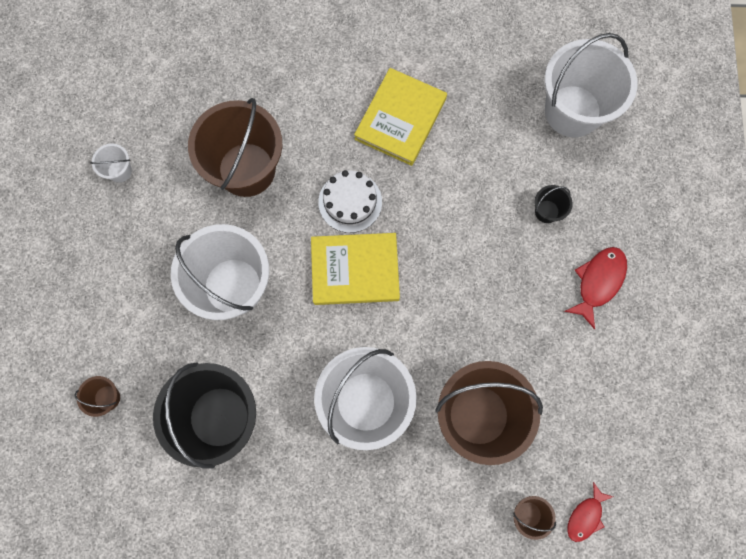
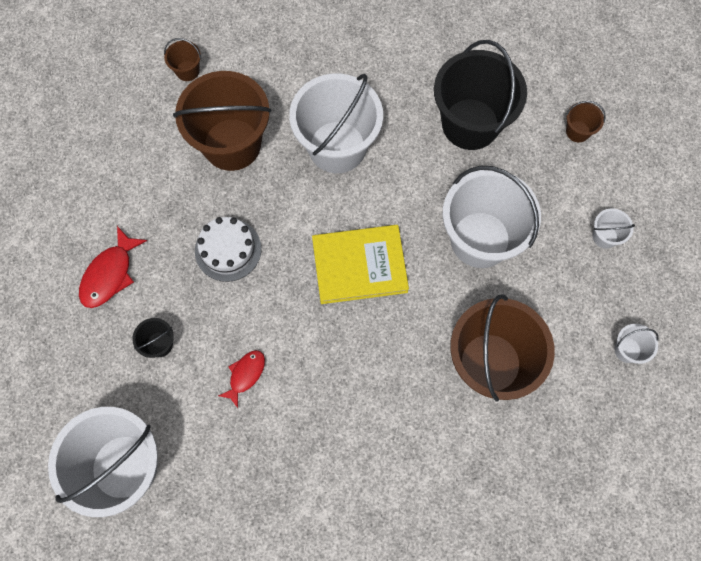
camera: 175 degrees right, 5 degrees down
white cake [318,170,382,233] -> white cake moved to [195,217,261,282]
yellow book [354,68,447,166] -> none
red fish [567,482,613,542] -> red fish moved to [218,350,265,408]
none -> white bucket [592,208,635,249]

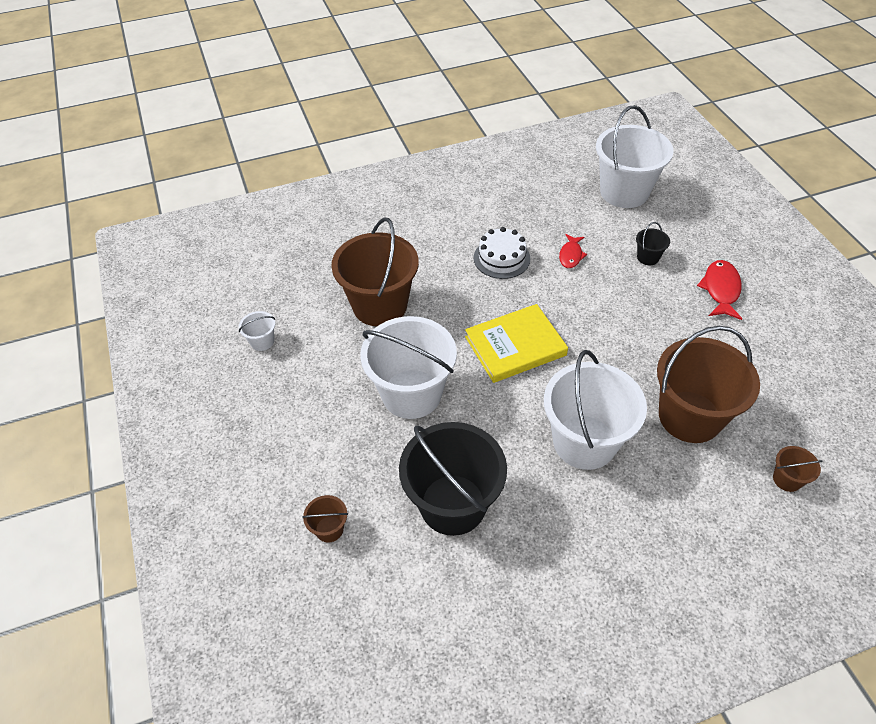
camera: 165 degrees right, 20 degrees down
white cake [195,217,261,282] -> white cake moved to [474,227,531,279]
white bucket [592,208,635,249] -> none

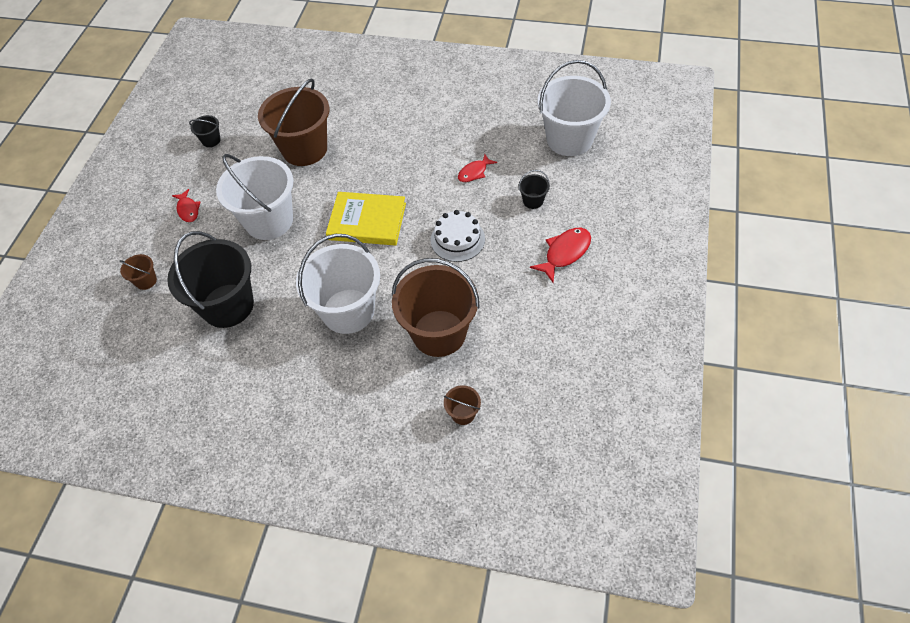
camera: 35 degrees right, 5 degrees up
white bucket [239,311,275,351] -> black bucket [189,115,221,147]
white cake [474,227,531,279] -> white cake moved to [431,210,485,262]
none -> red fish [172,189,200,222]

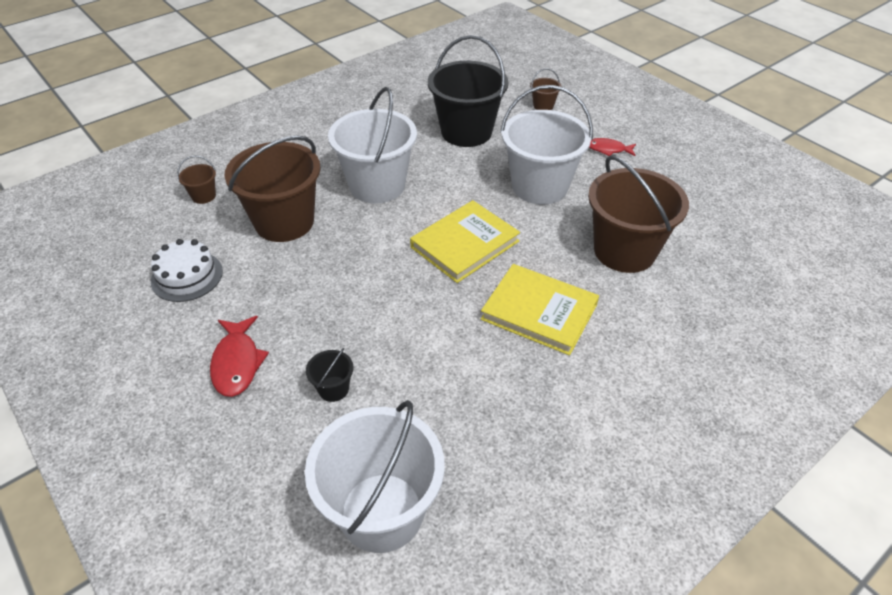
camera: 125 degrees right, 10 degrees down
black bucket [189,115,221,147] -> none
white cake [431,210,485,262] -> white cake moved to [151,239,223,302]
red fish [458,154,497,182] -> none
none -> yellow book [481,264,599,356]

